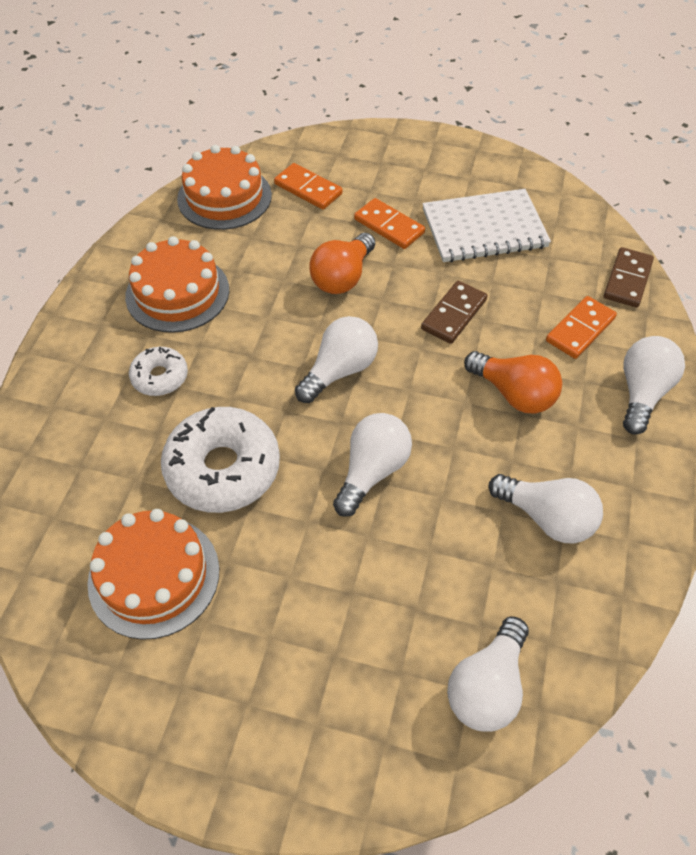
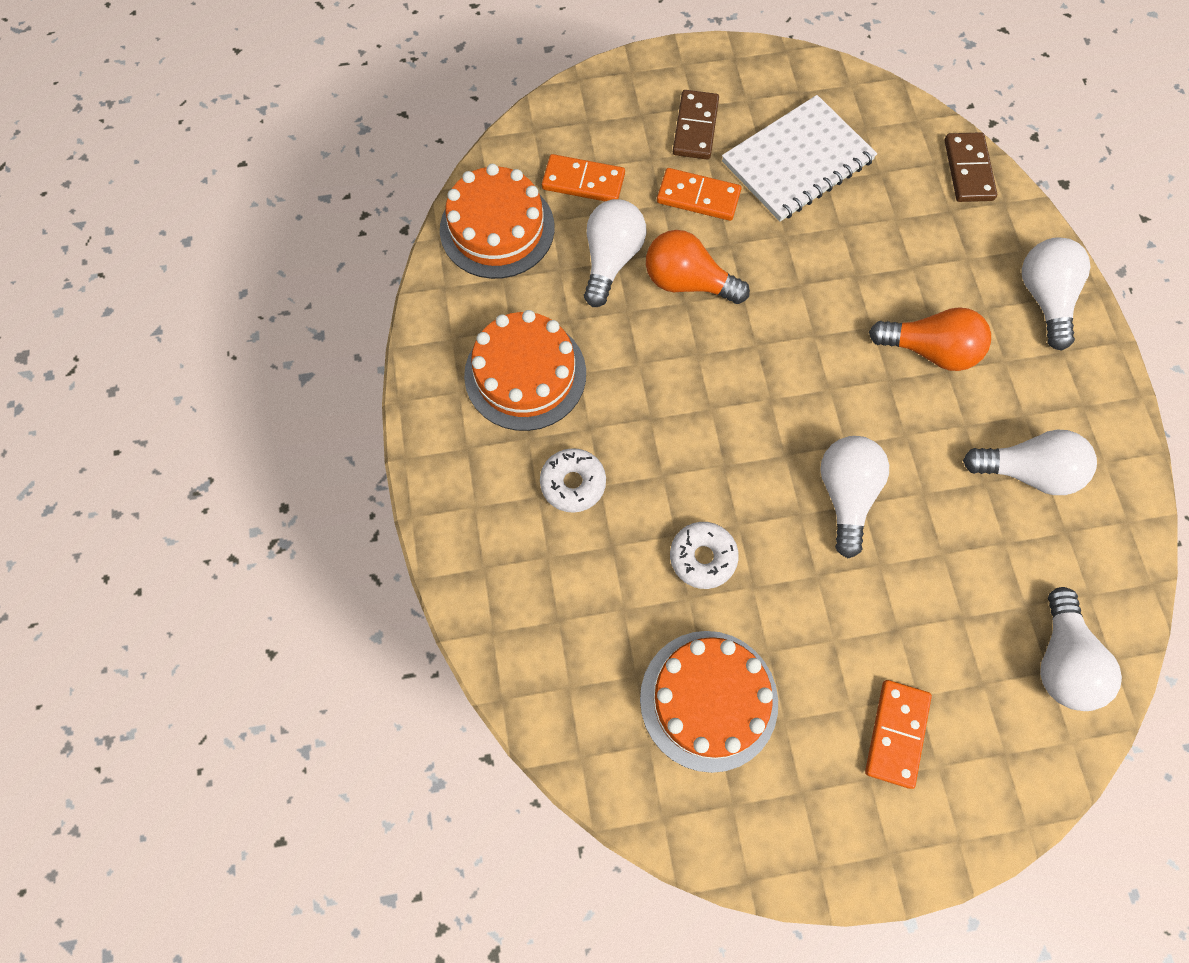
camera: 25 degrees left, 15 degrees up
white donut [161,407,280,513] -> white donut [670,522,739,589], size x0.54
white light bulb [295,316,378,403] -> white light bulb moved to [584,199,647,307]
orange light bulb [309,233,375,294] -> orange light bulb turned 105 degrees clockwise [646,230,750,304]
brown domino [421,281,487,344] -> brown domino moved to [673,90,719,160]
orange domino [546,296,617,359] -> orange domino moved to [865,680,932,789]

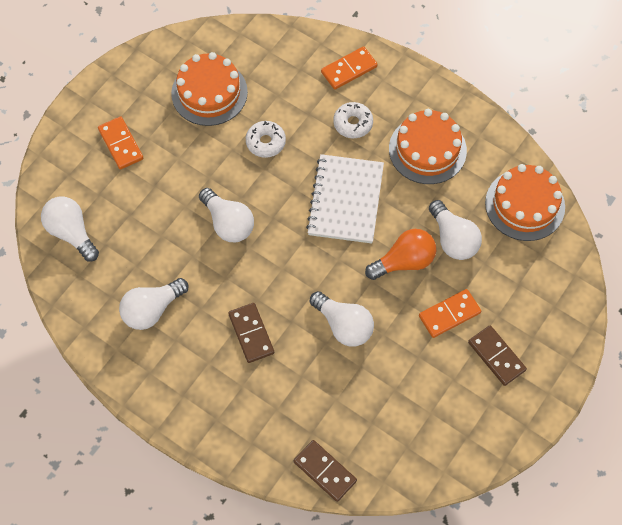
camera: 135 degrees right, 5 degrees down
orange domino [542,154,625,201] -> orange domino moved to [321,46,378,90]
white notebook [722,95,877,222] -> white notebook moved to [306,154,384,244]
orange light bulb [869,307,991,371] -> brown domino [228,303,274,363]
white light bulb [1022,237,1090,351] -> white light bulb moved to [310,291,374,347]

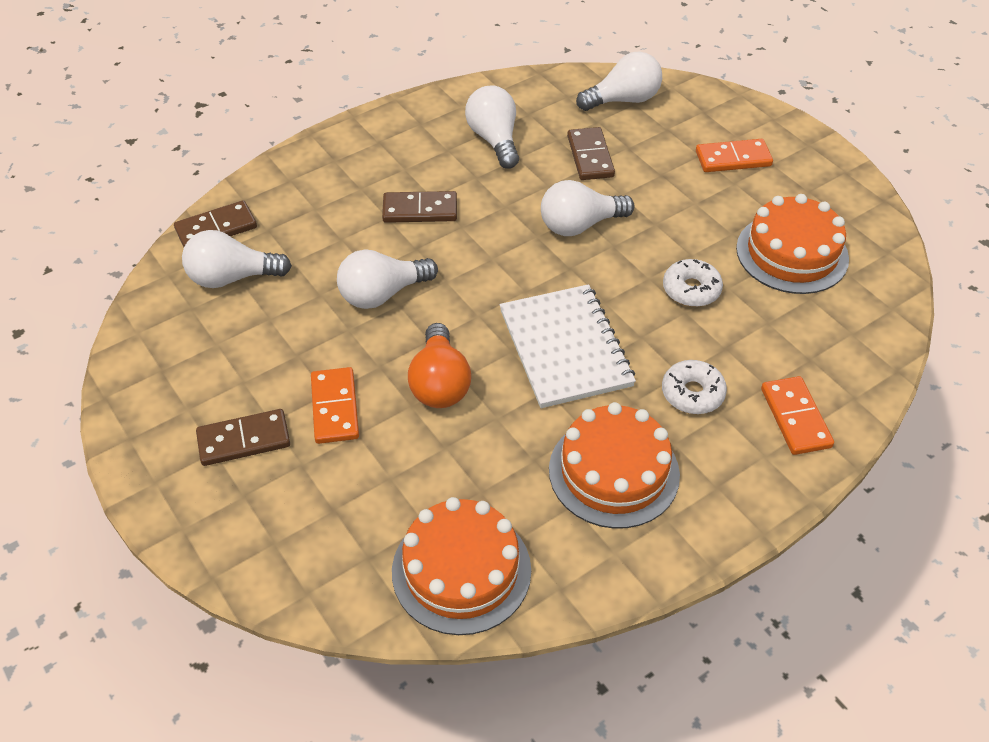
camera: 110 degrees right, 15 degrees down
white notebook [306,154,384,244] -> white notebook turned 45 degrees clockwise [500,284,636,408]
white light bulb [429,200,482,260] -> white light bulb moved to [182,230,292,288]
none -> brown domino [567,127,615,180]

